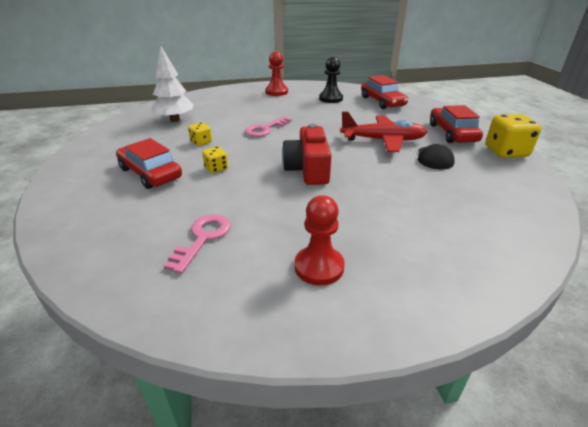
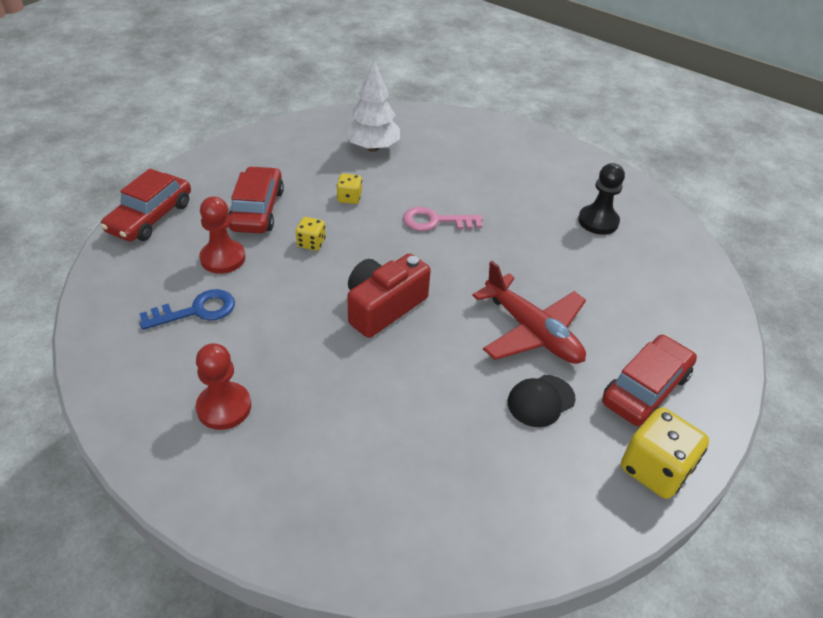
camera: 45 degrees right, 10 degrees up
pink key [164,214,231,274] -> blue key [139,289,235,330]
red pawn [265,52,288,96] -> red pawn moved to [199,196,245,274]
red car [361,75,408,109] -> red car moved to [101,169,191,241]

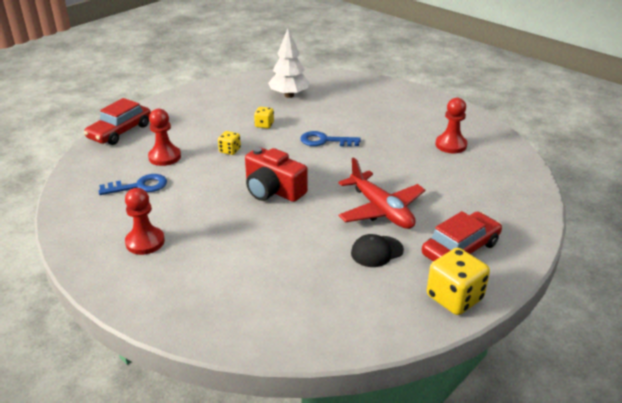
camera: 10 degrees right, 10 degrees down
red car [229,166,284,233] -> none
red camera [347,253,431,338] -> red camera turned 105 degrees counterclockwise [245,147,308,202]
pink key [403,207,483,231] -> blue key [300,131,361,146]
black pawn [578,163,625,235] -> red pawn [436,98,467,154]

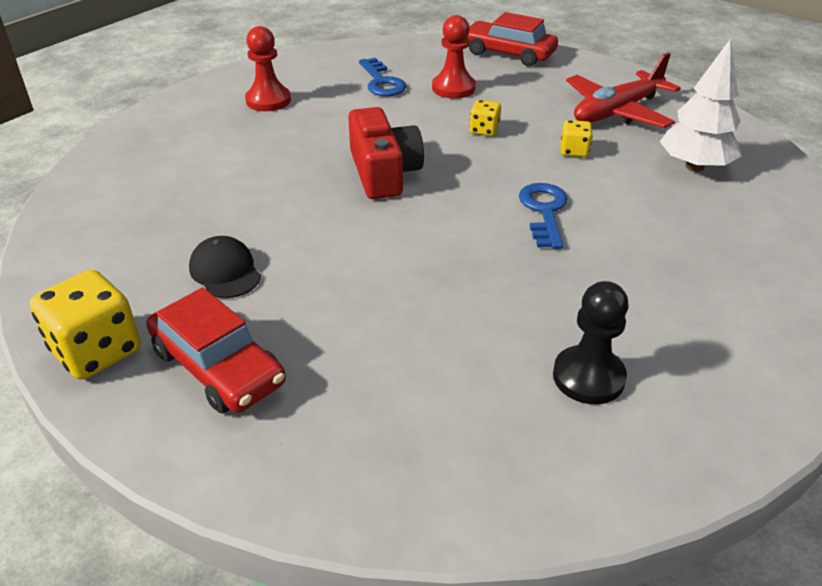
camera: 85 degrees right, 5 degrees up
red camera [245,147,308,202] -> red camera turned 135 degrees clockwise [348,107,424,199]
red plane [338,157,425,229] -> red plane moved to [566,53,681,128]
red pawn [436,98,467,154] -> black pawn [553,281,629,404]

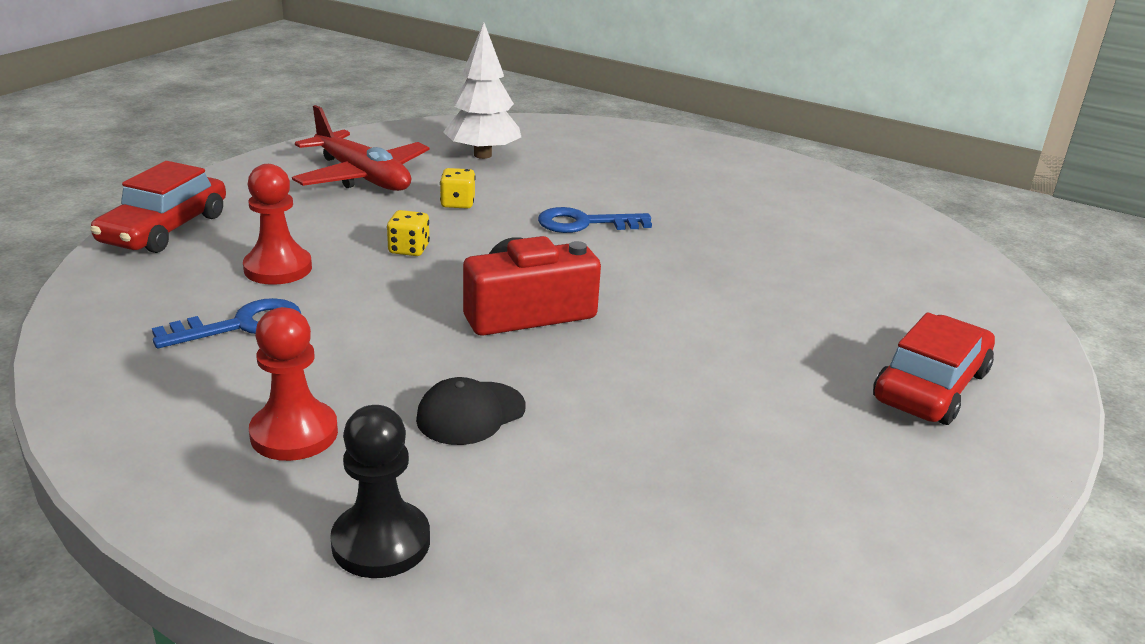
camera: 100 degrees left, 10 degrees down
yellow dice [30,269,141,380] -> none
black cap [189,236,261,298] -> black cap moved to [416,377,526,445]
black pawn [553,281,629,404] -> black pawn moved to [330,405,430,578]

